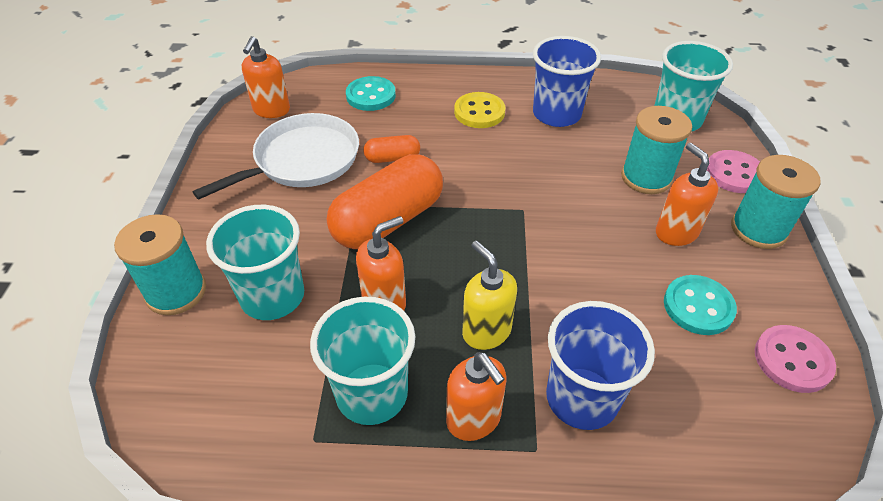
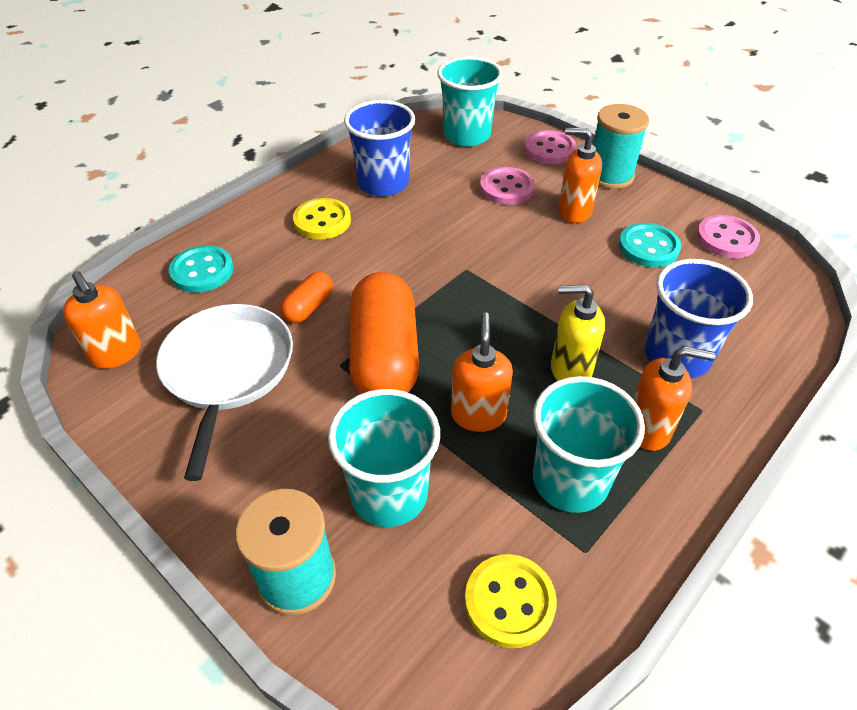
camera: 50 degrees left, 0 degrees up
turquoise spool [621,106,692,194] -> pink button [480,167,535,205]
none -> yellow button [465,554,557,648]

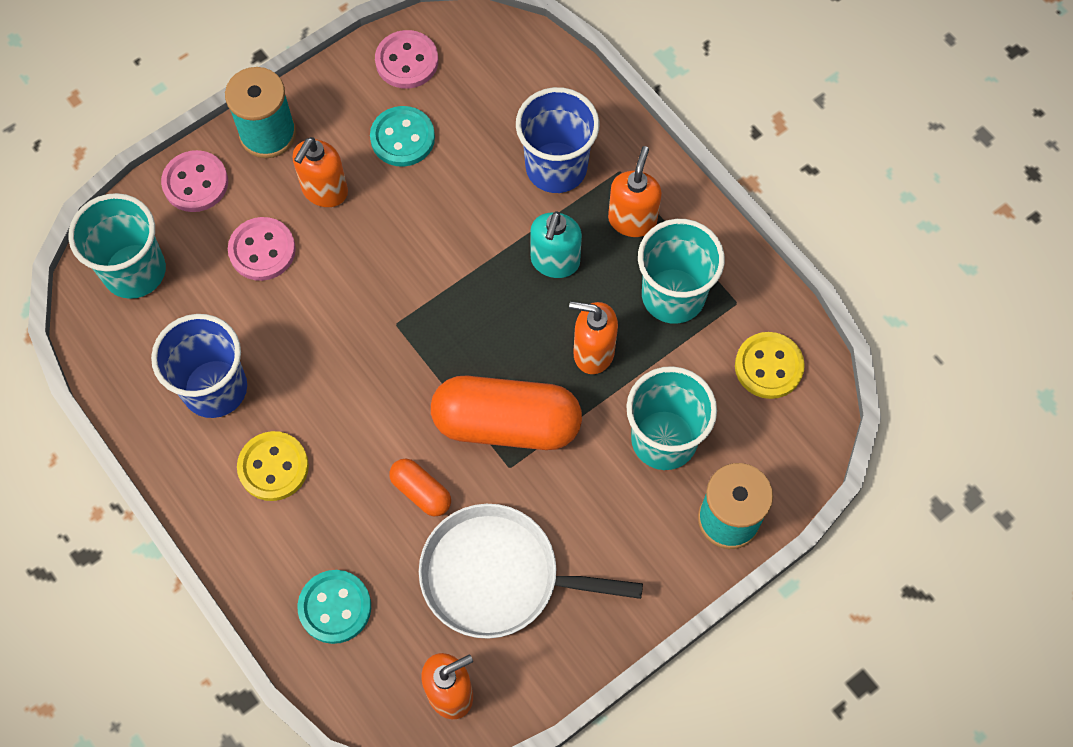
camera: 80 degrees left, 20 degrees up
yellow soap dispenser [551,284,605,381] -> turquoise soap dispenser [530,211,582,278]

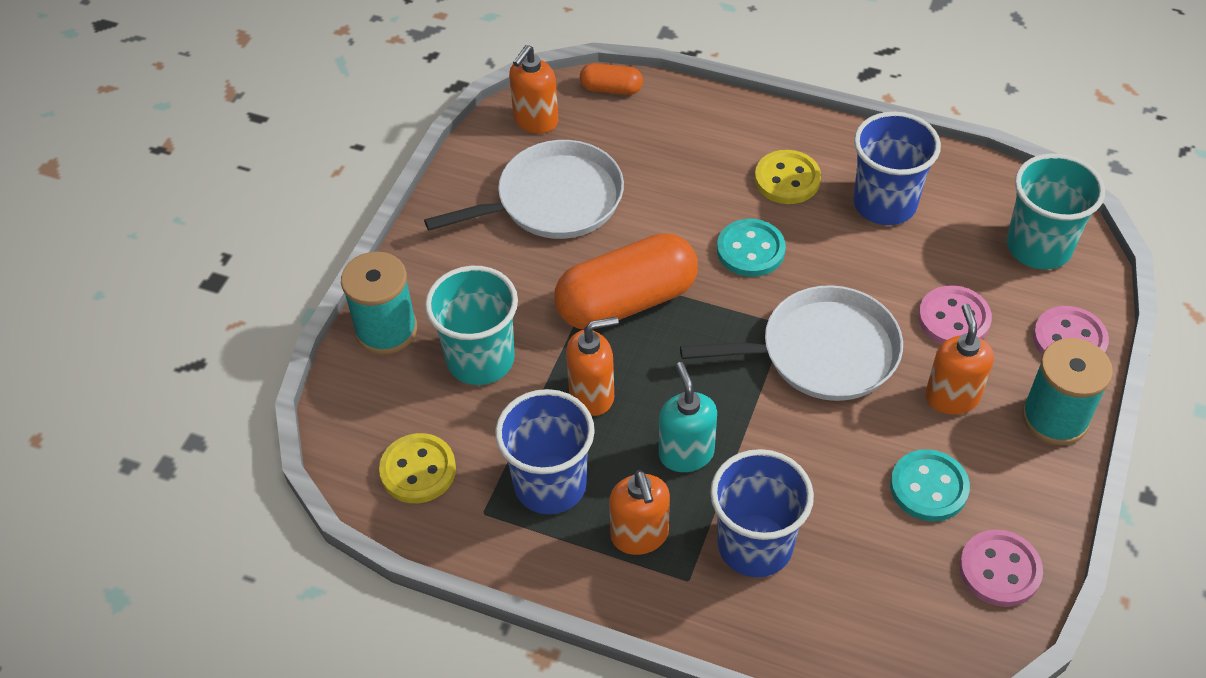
camera: 150 degrees right, 15 degrees down
turquoise button [298,570,371,644] -> turquoise button moved to [717,219,786,277]
orange capsule [389,458,451,516] -> orange capsule moved to [580,63,643,95]
turquoise cup [638,219,725,324] -> blue cup [495,389,595,514]
none -> white pan [680,285,903,401]

